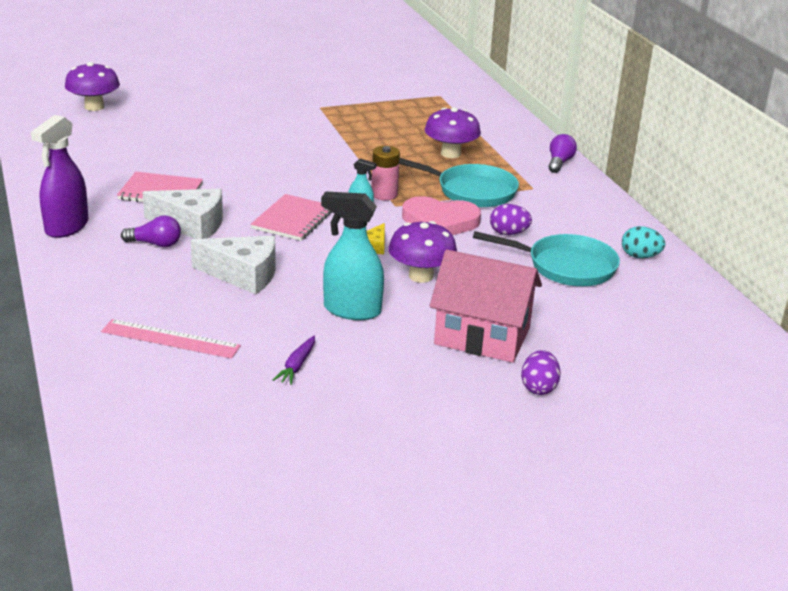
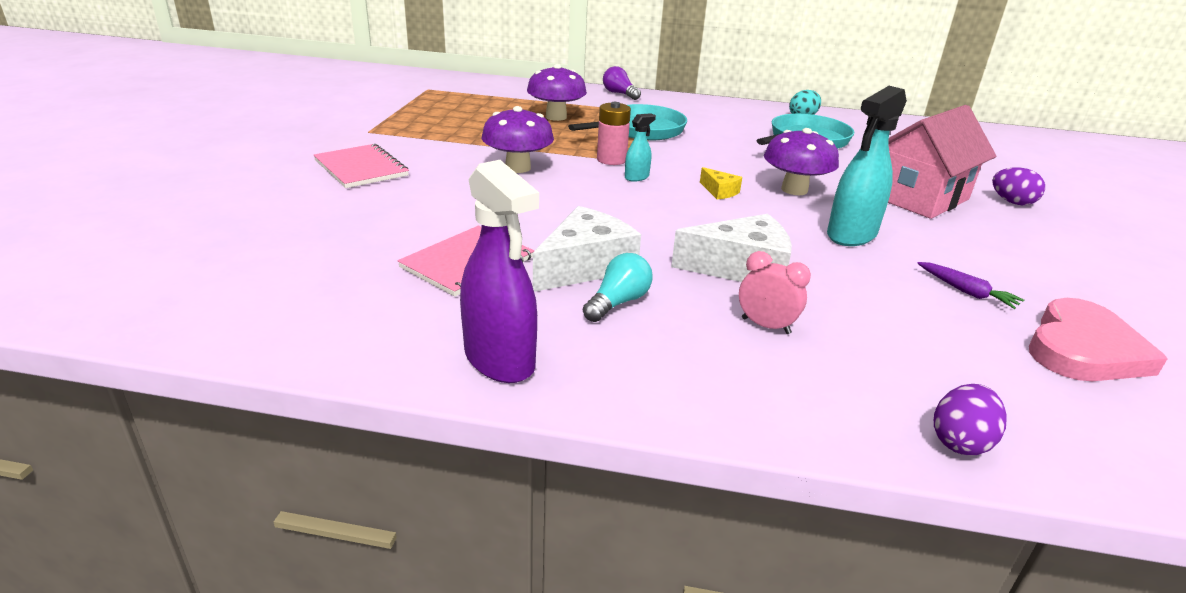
camera: 60 degrees left, 0 degrees up
purple mushroom [65,62,120,111] -> purple mushroom moved to [481,106,554,173]
pink ruler [101,319,241,359] -> none
purple light bulb [121,215,181,247] -> turquoise light bulb [583,253,653,322]
white cheese [191,236,276,294] -> white cheese turned 45 degrees clockwise [671,214,792,282]
pink notebook [251,194,332,241] -> pink notebook moved to [314,144,409,188]
pink heart [402,196,481,235] -> pink heart moved to [1029,298,1168,381]
purple egg [490,204,532,235] -> purple egg moved to [934,384,1007,456]
none -> pink clock [739,251,811,334]

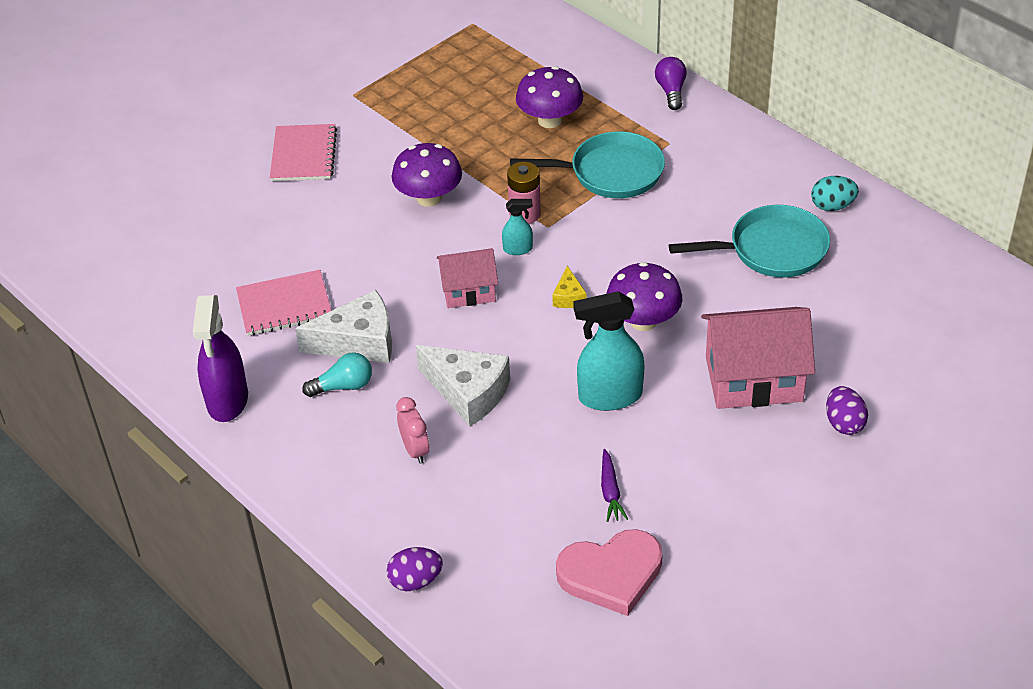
camera: 40 degrees right, 15 degrees up
none -> pink house [437,248,498,308]

